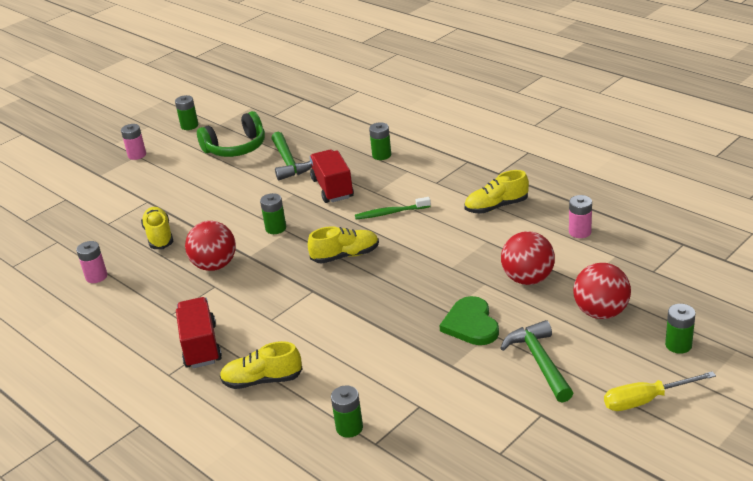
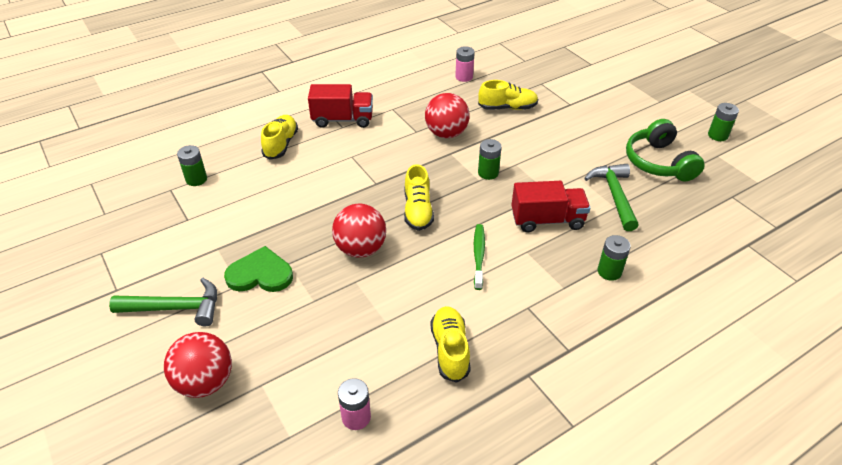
camera: 100 degrees right, 10 degrees up
pink battery [121,124,146,160] -> none
green hammer [271,132,312,180] -> green hammer turned 90 degrees clockwise [584,164,639,231]
red ball [501,231,555,285] -> red ball moved to [332,204,386,258]
yellow screwdriver [604,371,716,411] -> none
green battery [665,304,695,354] -> none

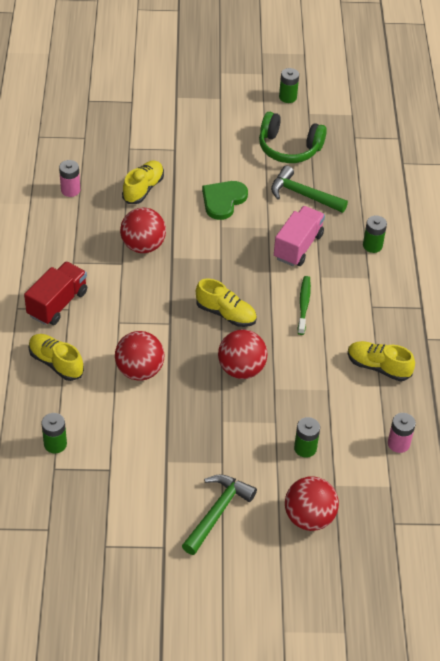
camera: 60 degrees left, 5 degrees up
green heart [224,246,293,292] -> green heart moved to [202,181,248,220]
green toothbrush [474,224,485,290] -> green toothbrush turned 60 degrees clockwise [298,276,311,335]
green battery [478,139,502,180] -> green battery moved to [294,417,320,458]
red truck [511,181,590,232] -> pink truck [274,206,325,266]
none -> red ball [115,331,164,381]

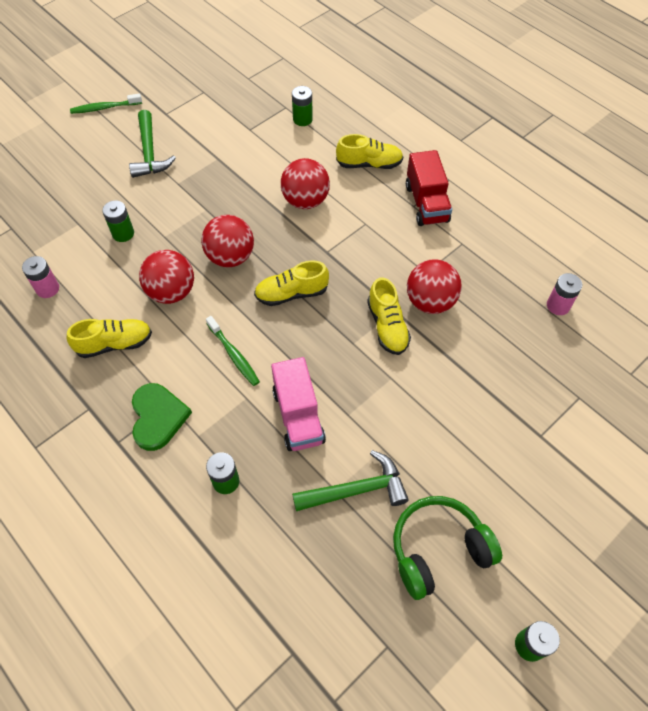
camera: 140 degrees right, 10 degrees up
yellow shoe [122,160,164,204] -> yellow shoe moved to [367,278,411,355]
green heart [202,181,248,220] -> green heart moved to [132,383,192,451]
red ball [285,476,339,531] -> red ball moved to [139,250,194,304]
none -> green toothbrush [70,94,142,114]

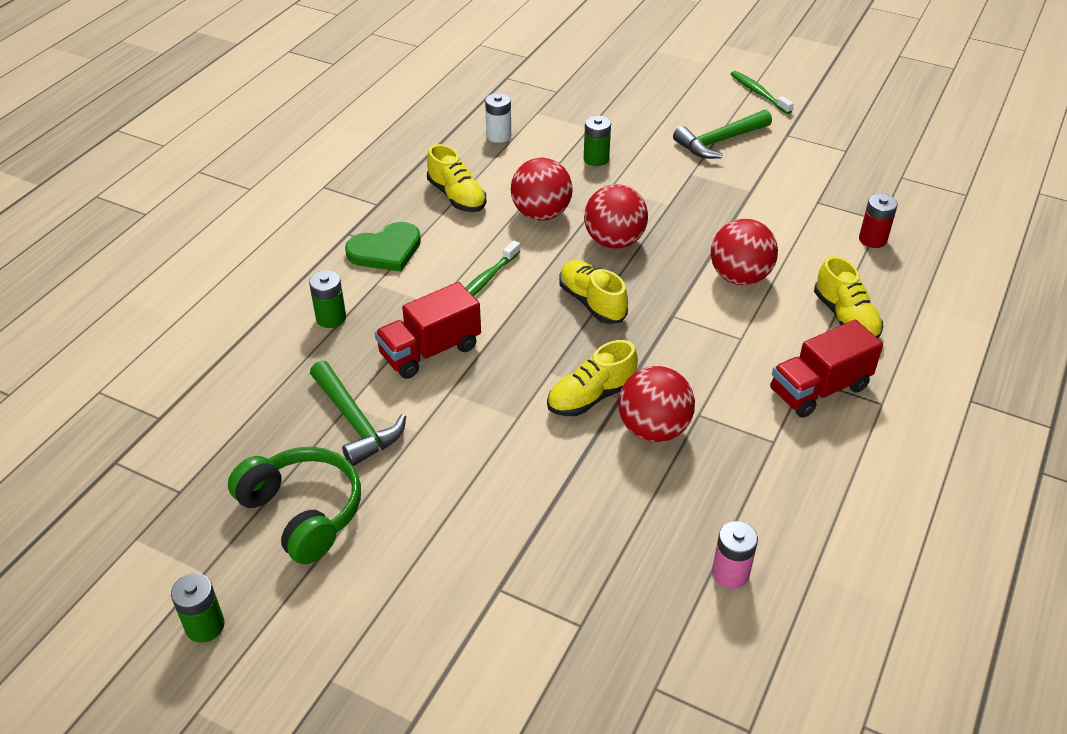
camera: 70 degrees right, 15 degrees down
pink battery [22,256,59,298] -> white battery [485,93,511,143]
pink truck [271,357,326,451] -> red truck [375,282,481,379]
green battery [292,86,313,126] -> red battery [859,194,898,248]

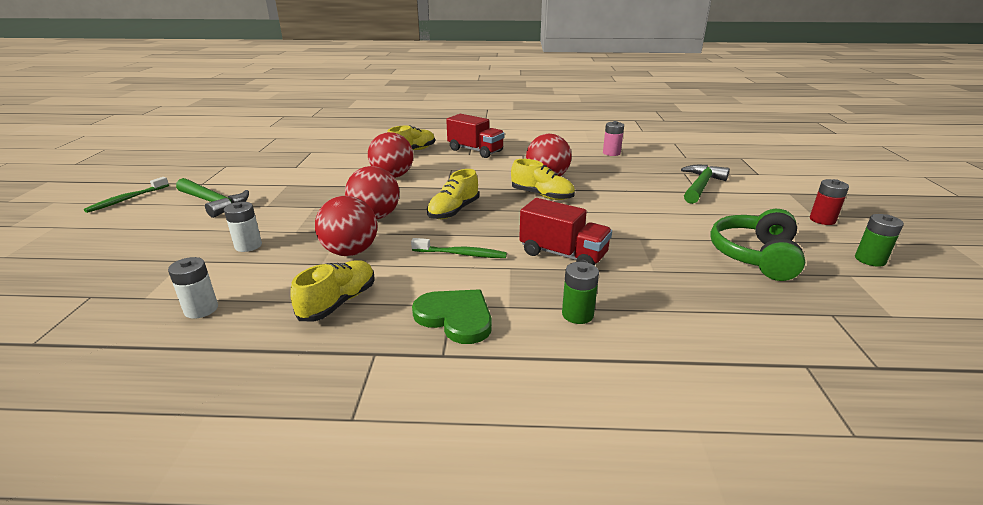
camera: 115 degrees left, 15 degrees down
green hammer [310,360,406,466] -> green hammer moved to [681,165,730,204]
green battery [584,115,611,166] -> white battery [224,202,262,252]
red battery [859,194,898,248] -> red battery moved to [810,179,849,225]

